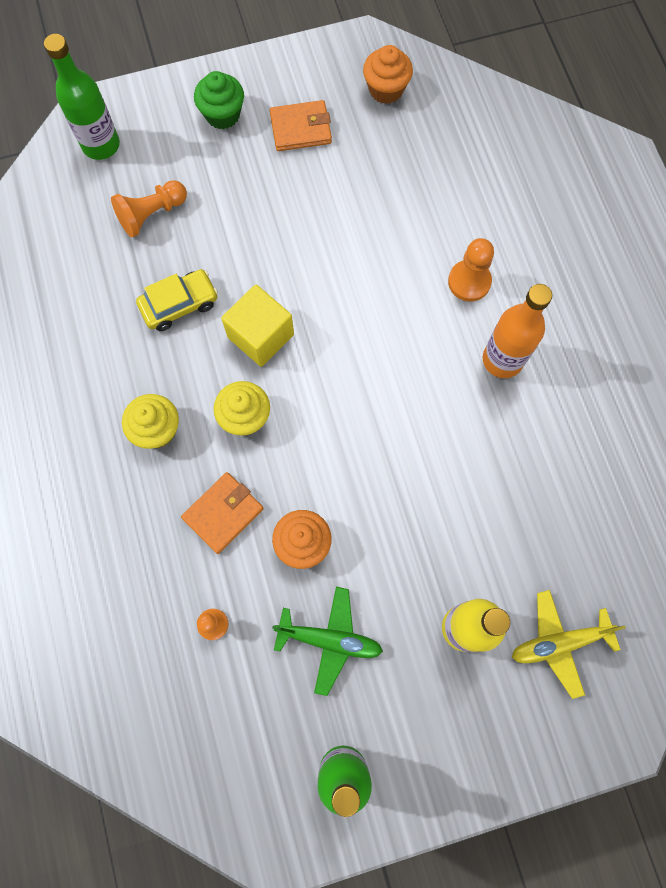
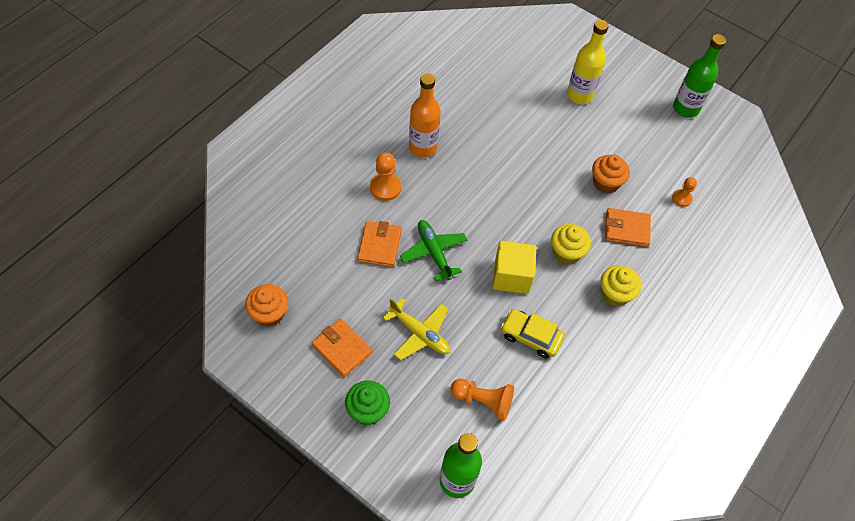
camera: 130 degrees left, 15 degrees down
green plane [272,587,383,696] -> green plane moved to [400,220,468,281]
yellow plane [512,590,626,699] -> yellow plane moved to [383,298,450,360]
none -> orange wallet [357,221,402,267]

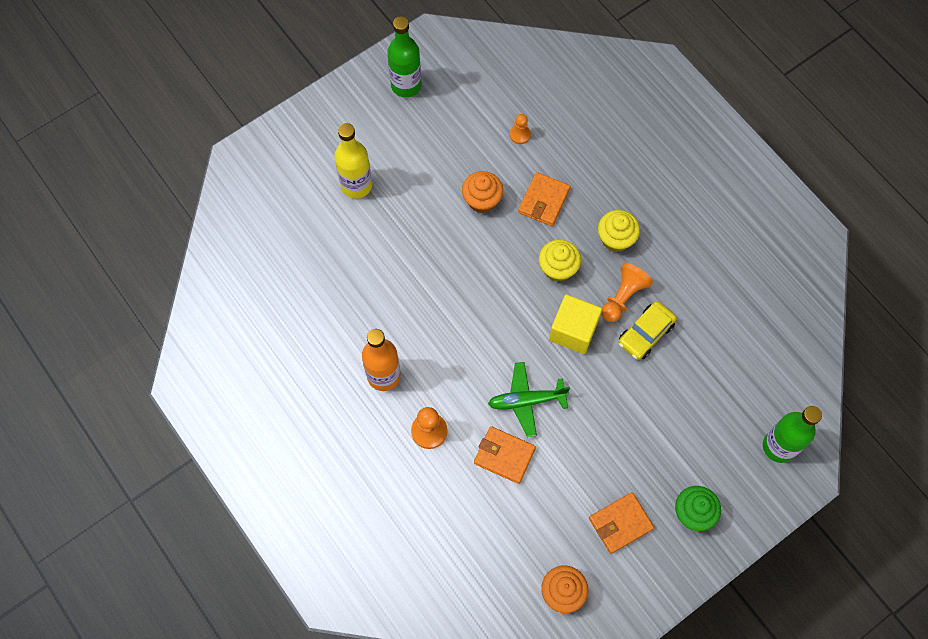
camera: 70 degrees left, 10 degrees up
yellow plane [383,298,450,360] -> none
orange pawn [450,379,514,421] -> orange pawn moved to [601,263,653,322]

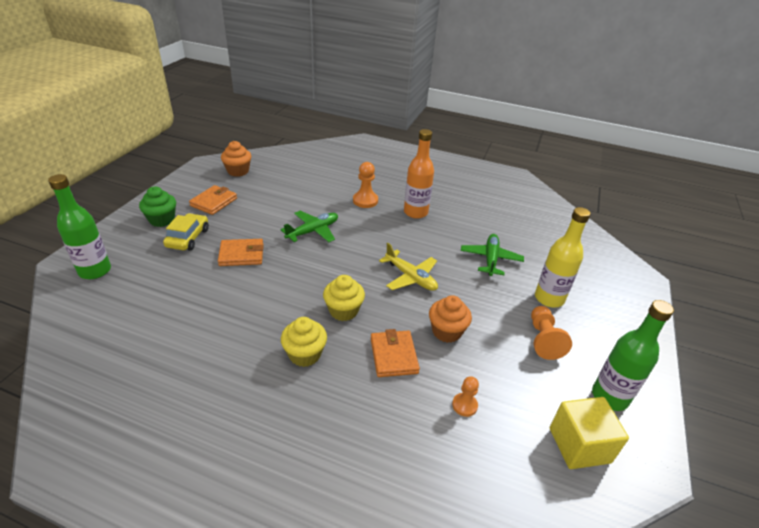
camera: 145 degrees right, 30 degrees down
orange wallet [474,426,536,484] -> orange wallet moved to [218,239,264,266]
yellow cube [549,294,602,354] -> yellow cube moved to [550,397,629,469]
orange pawn [601,263,653,322] -> orange pawn moved to [531,306,572,360]
yellow car [618,301,677,360] -> yellow car moved to [163,213,209,250]
none -> yellow plane [379,243,438,291]
none -> green plane [461,234,524,276]

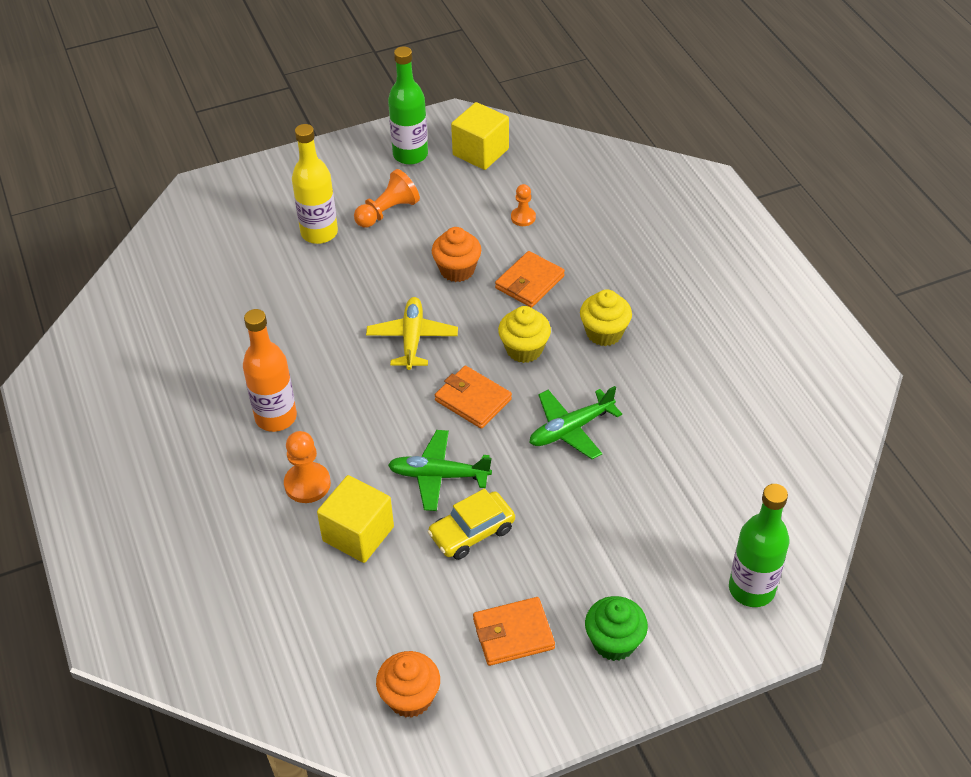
camera: 130 degrees left, 10 degrees up
yellow car [163,213,209,250] -> yellow car moved to [428,488,515,560]
orange wallet [218,239,264,266] -> orange wallet moved to [435,366,512,429]
green plane [461,234,524,276] -> green plane moved to [529,386,622,459]
none -> yellow cube [317,475,394,563]

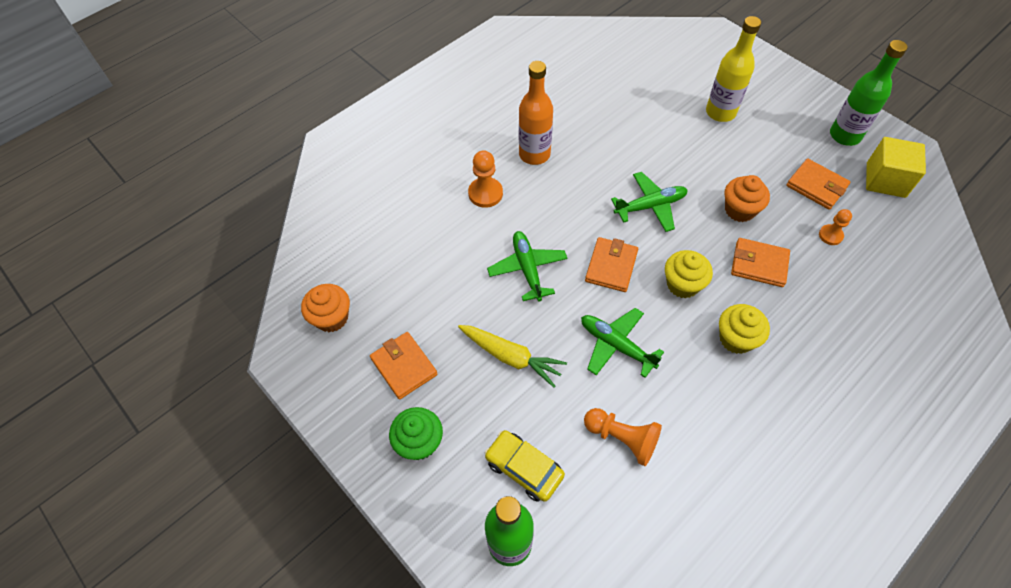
camera: 70 degrees right, 10 degrees up
yellow cube [317,475,394,563] -> none
orange pawn [354,169,420,227] -> orange pawn moved to [584,408,662,466]
yellow plane [366,297,458,370] -> green plane [611,172,688,232]
yellow car [428,488,515,560] -> yellow car moved to [485,430,565,502]
none -> yellow carrot [458,325,567,388]
none -> orange wallet [786,159,850,210]

